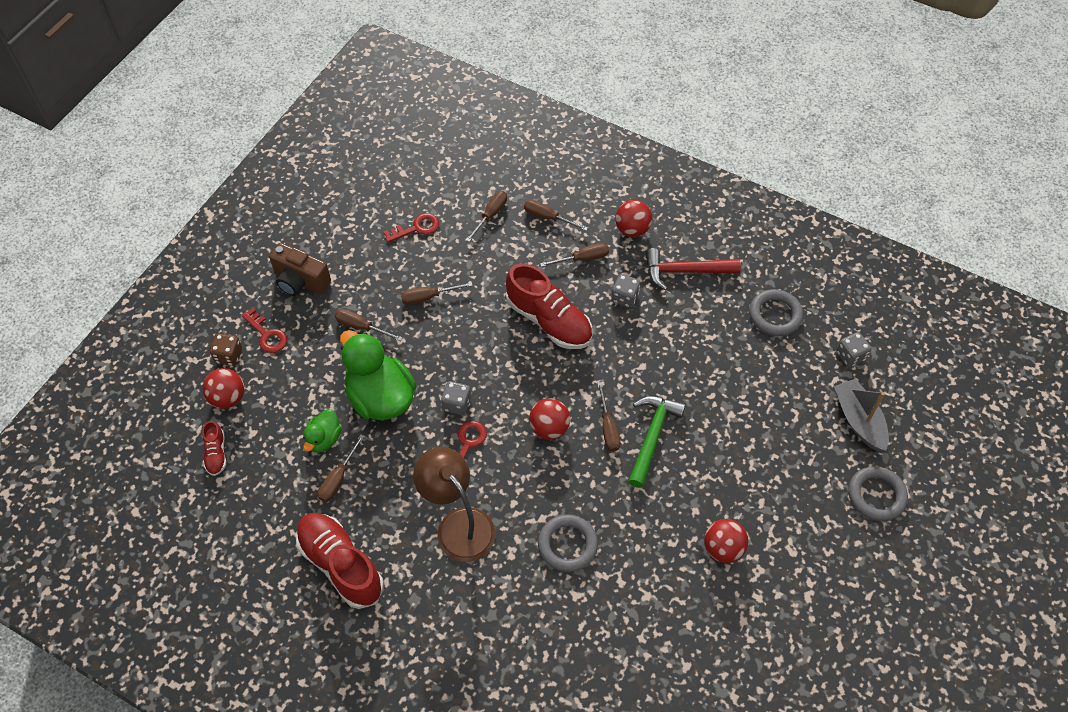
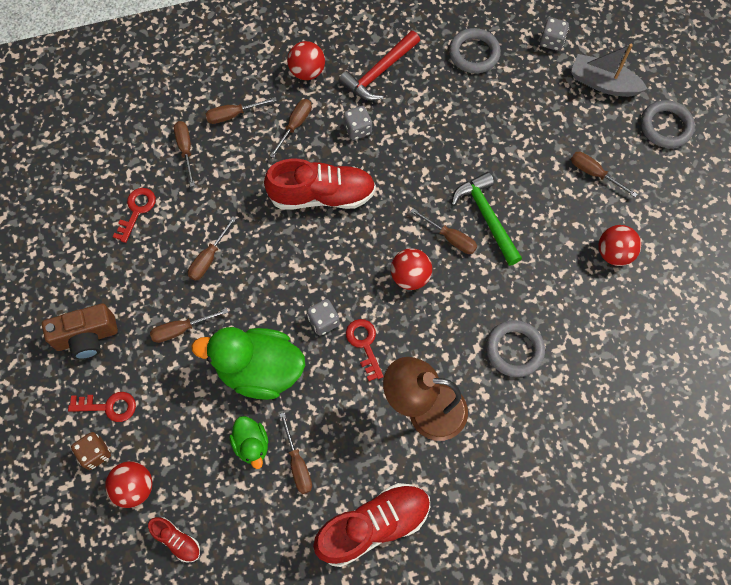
camera: 45 degrees left, 10 degrees up
red shoe [296,513,384,609] -> red shoe turned 150 degrees clockwise [313,483,430,567]
none -> brown screwdriver [571,152,638,197]

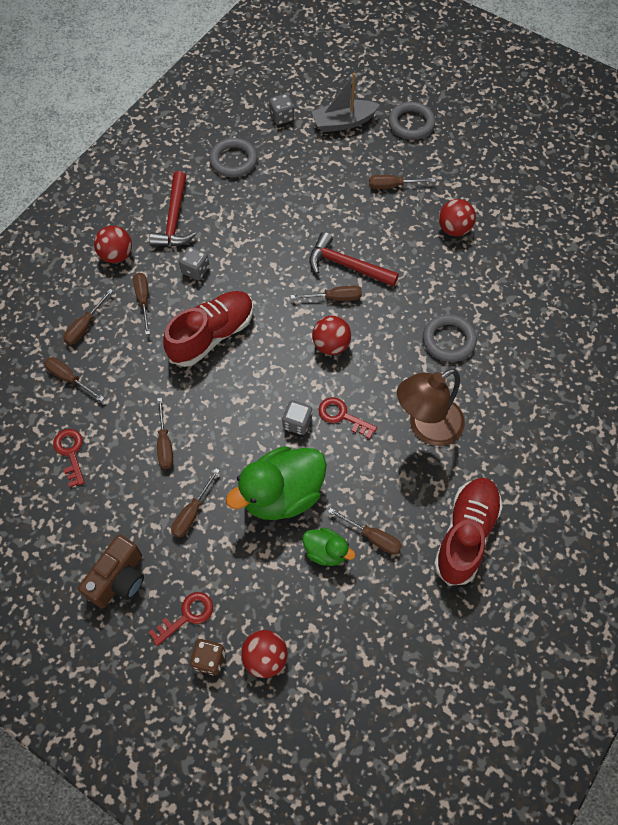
camera: 40 degrees left, 5 degrees down
red shoe [148,517,200,563] -> none
green hammer [451,172,522,266] -> red hammer [309,232,399,287]

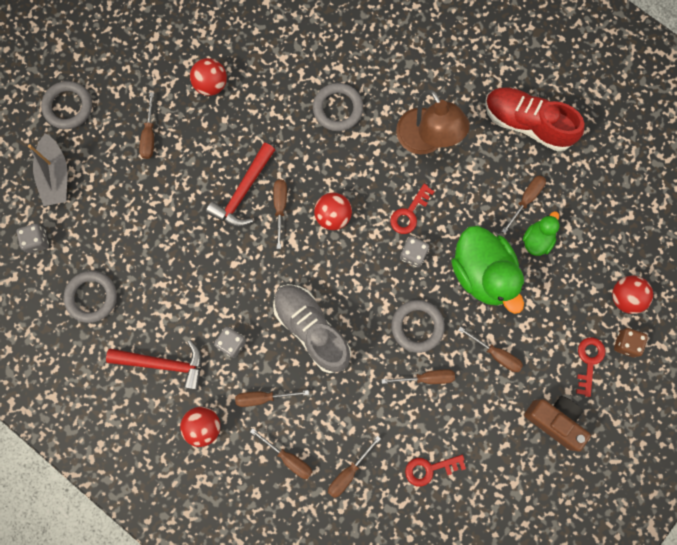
camera: 85 degrees left, 15 degrees up
red key [148,592,213,646] -> red key turned 45 degrees clockwise [576,337,605,397]
red shoe [163,291,254,367] -> grey shoe [273,284,351,373]
none -> grey ring [391,300,445,353]

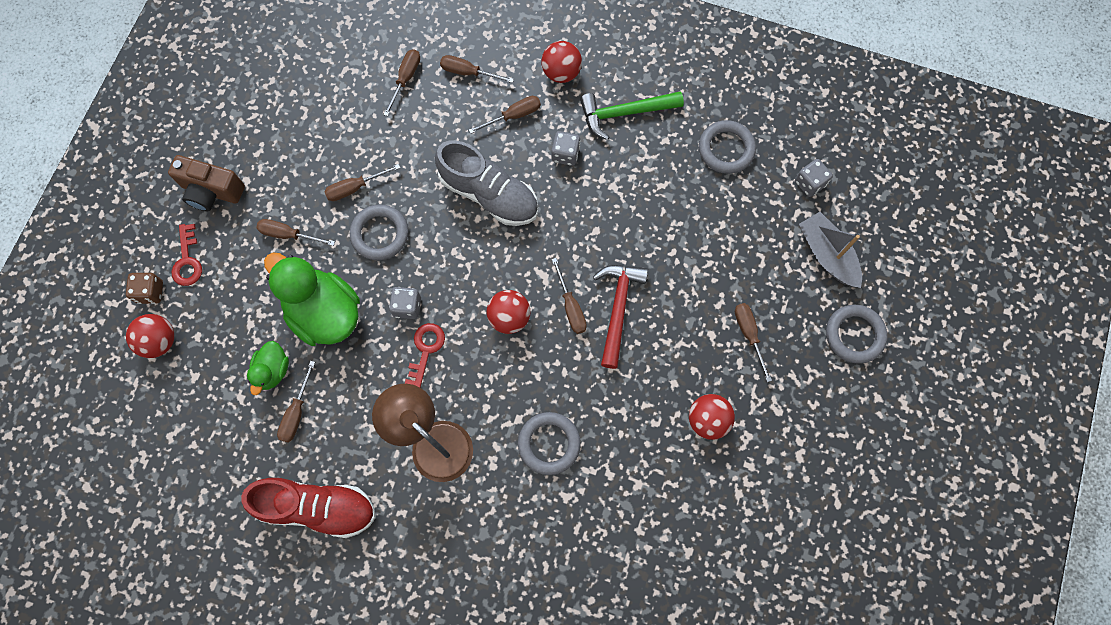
camera: 160 degrees right, 5 degrees down
red hammer [106,340,202,390] -> green hammer [580,91,684,140]
red key [405,455,466,487] -> none

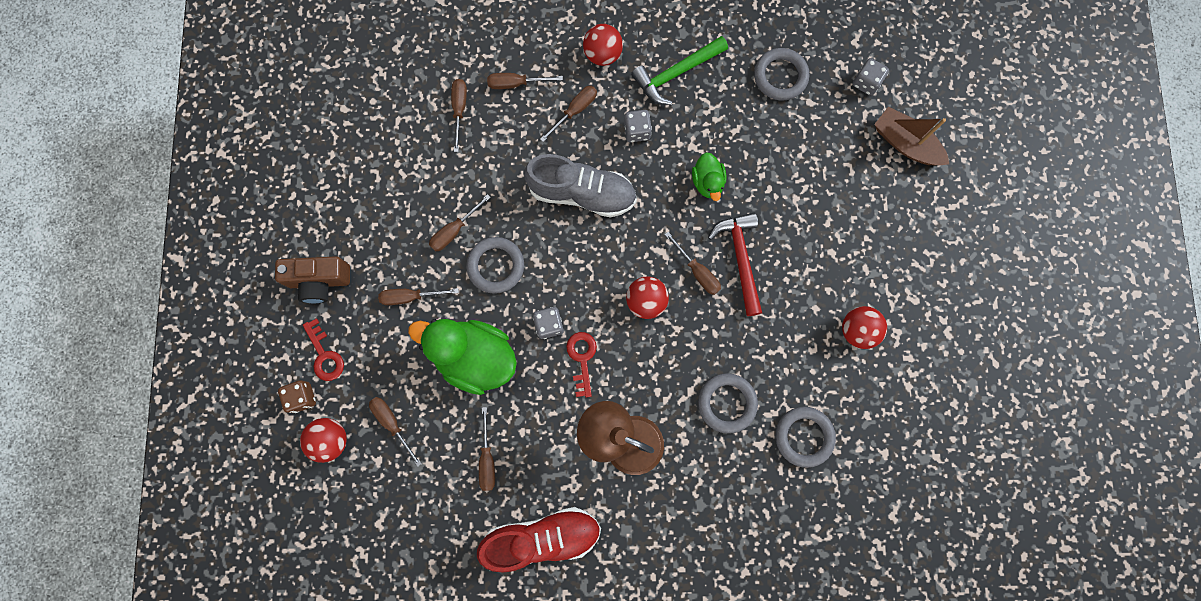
camera: 20 degrees left, 5 degrees up
green duck [247,341,289,395] -> green duck moved to [692,152,727,201]
brown screwdriver [735,303,772,382] -> brown screwdriver moved to [369,397,422,467]
grey boat [799,212,862,288] -> brown boat [874,106,949,165]
grey ring [826,305,887,364] -> grey ring moved to [775,407,836,468]

